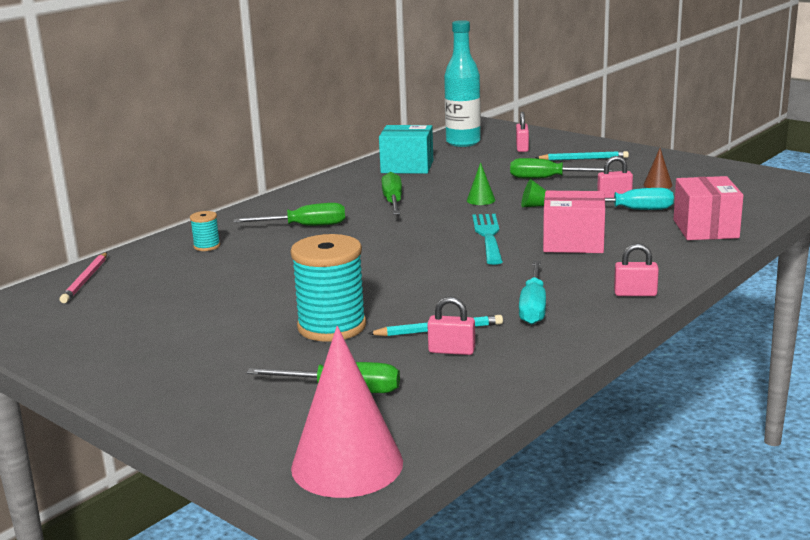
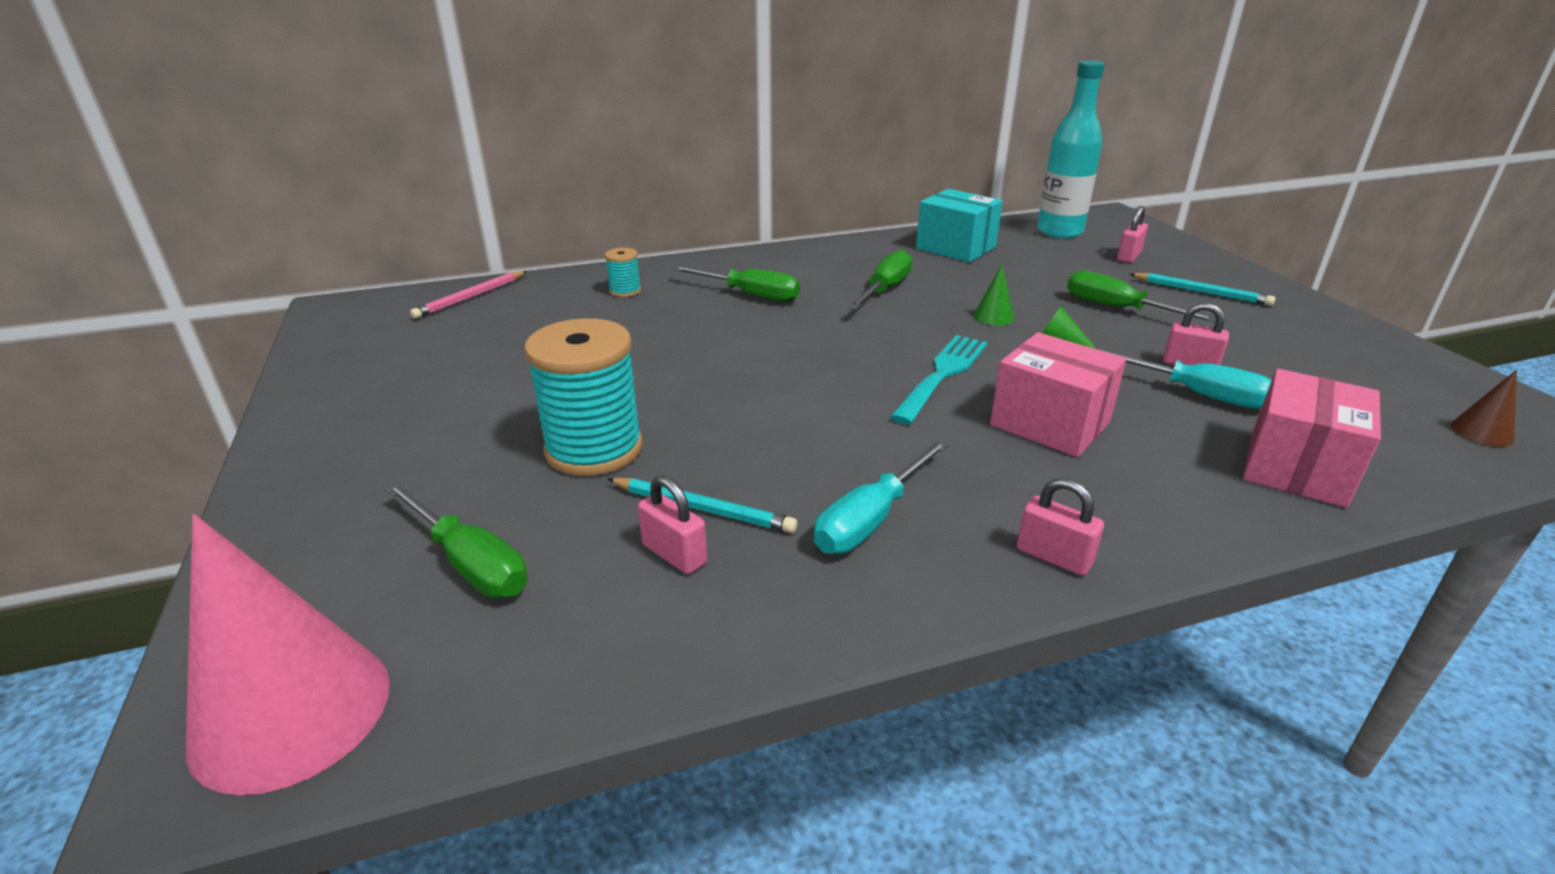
camera: 30 degrees right, 10 degrees up
brown cone [644,148,673,189] -> brown cone moved to [1451,370,1517,447]

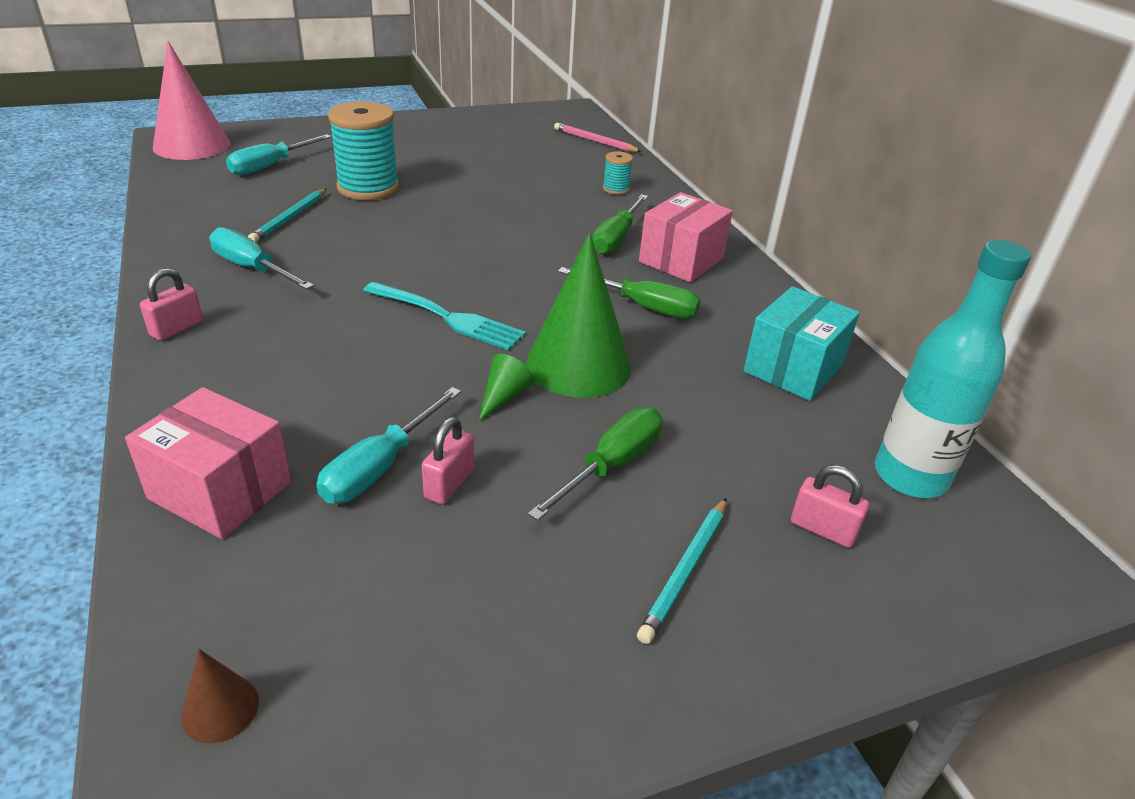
camera: 85 degrees right, 5 degrees up
green screwdriver [385,482,527,598] -> turquoise screwdriver [226,134,332,175]
pink padlock [638,475,707,574] -> none
green cone [973,265,1014,326] -> green cone [526,233,631,398], size x2.33
pink box [990,332,1126,457] -> pink box moved to [639,192,733,282]

